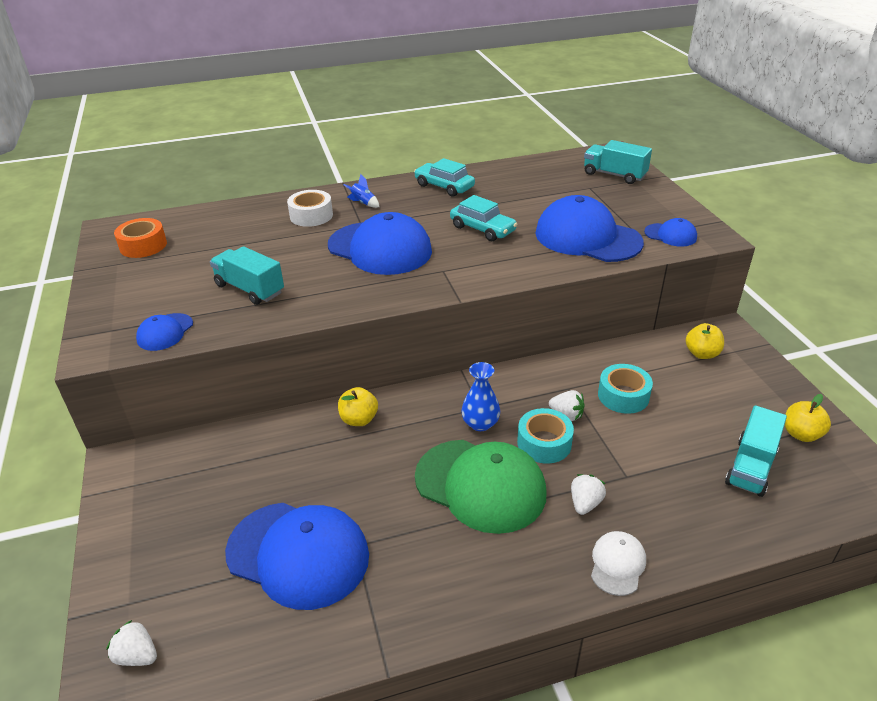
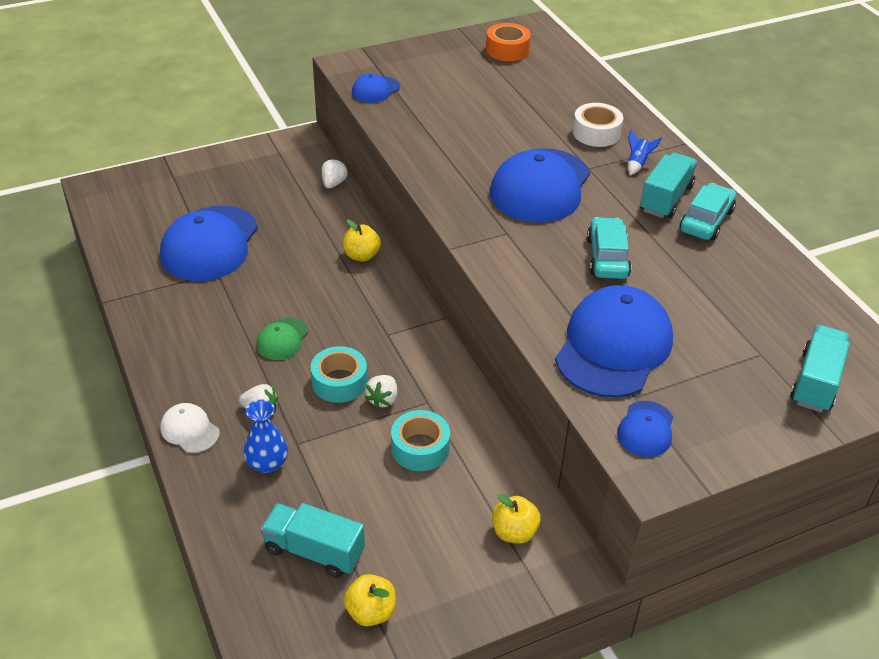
camera: 80 degrees right, 5 degrees up
white strawberry [106,620,157,666] -> white strawberry moved to [322,158,348,189]
blue cap [136,313,193,351] -> blue cap turned 60 degrees counterclockwise [352,73,400,103]
turquoise truck [210,246,284,305] -> turquoise truck moved to [640,152,697,218]
green cap [415,440,547,534] -> green cap [256,318,308,360], size x0.47
turquoise car [450,195,518,241] -> turquoise car turned 150 degrees clockwise [587,217,631,279]
blue vase [461,362,500,431] -> blue vase moved to [243,399,288,473]
white cap [591,531,646,596] -> white cap turned 150 degrees counterclockwise [161,403,220,453]

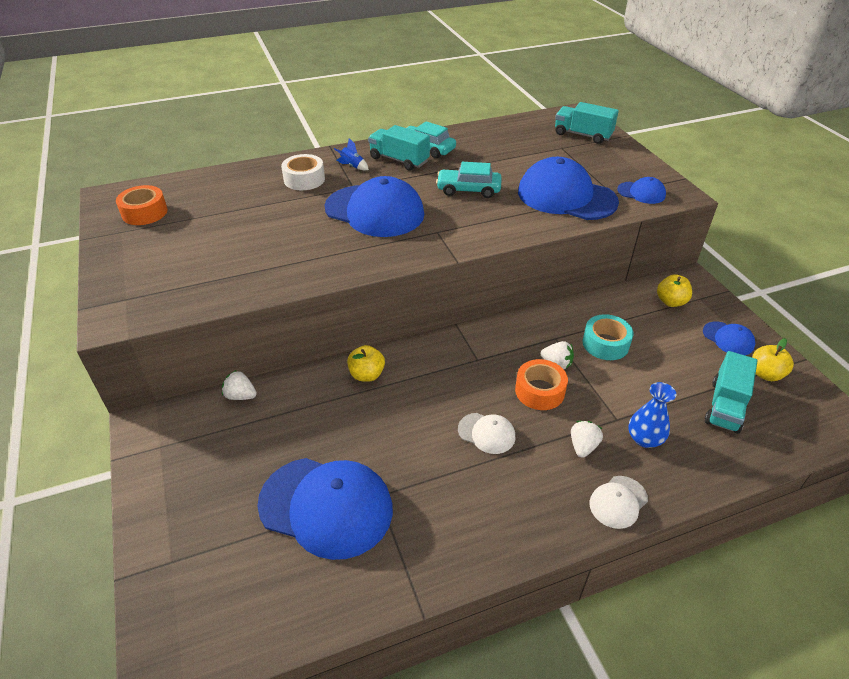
camera: 85 degrees left, 0 degrees up
green cap [256,318,308,360] -> white cap [458,413,515,454]
turquoise tape [311,346,367,403] -> orange tape [515,359,568,410]
blue cap [352,73,400,103] -> blue cap moved to [703,321,755,355]

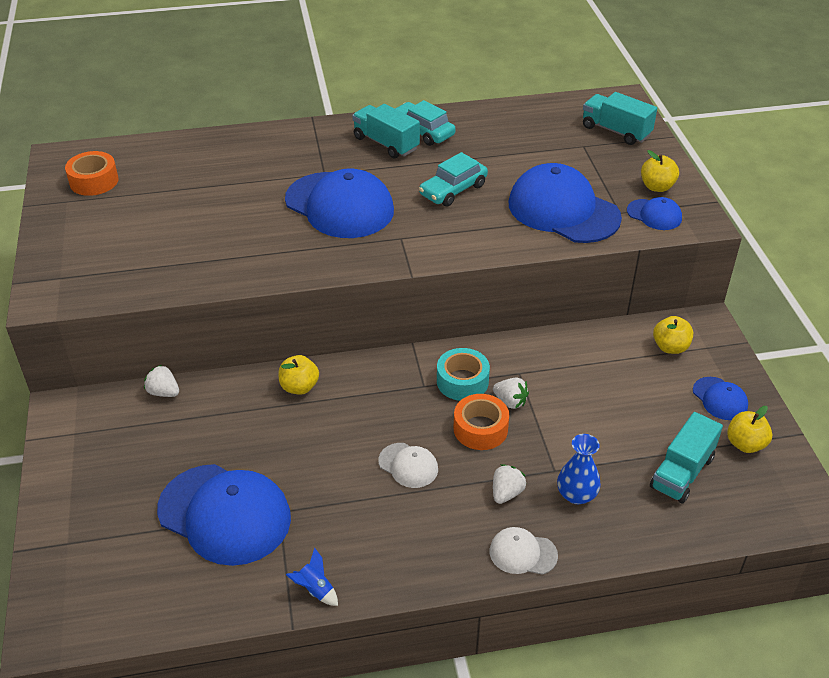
camera: 10 degrees right, 0 degrees up
white tape [281,154,325,190] -> none
blue rocket [334,138,369,170] -> blue rocket moved to [286,548,338,606]
turquoise car [436,162,502,198] -> turquoise car turned 60 degrees counterclockwise [419,152,488,206]
turquoise tape [583,314,634,360] -> turquoise tape moved to [437,348,490,401]
white cap [589,476,648,529] -> white cap turned 45 degrees clockwise [490,527,558,575]
none -> yellow apple [641,150,679,192]

